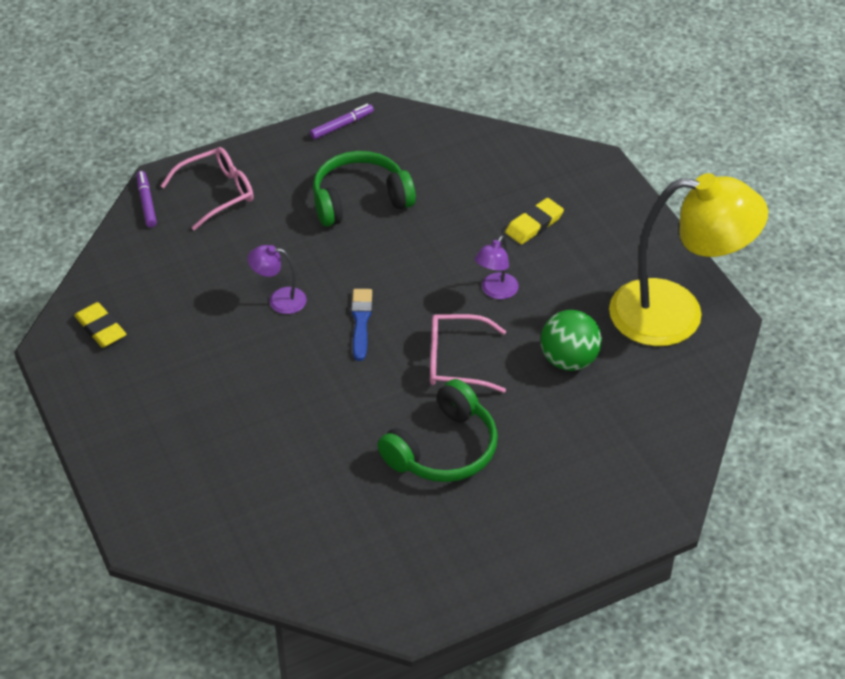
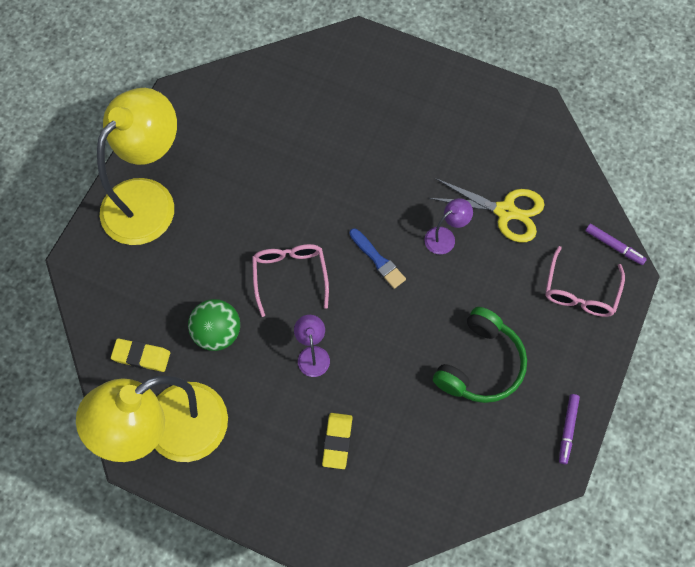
camera: 140 degrees right, 20 degrees up
yellow eraser [74,302,127,348] -> yellow eraser moved to [111,339,170,372]
green headphones [377,379,498,482] -> none
pink glasses [430,314,506,393] -> pink glasses turned 60 degrees counterclockwise [252,244,329,317]
none -> yellow lamp [97,88,177,245]
none -> yellow scissors [428,178,544,242]

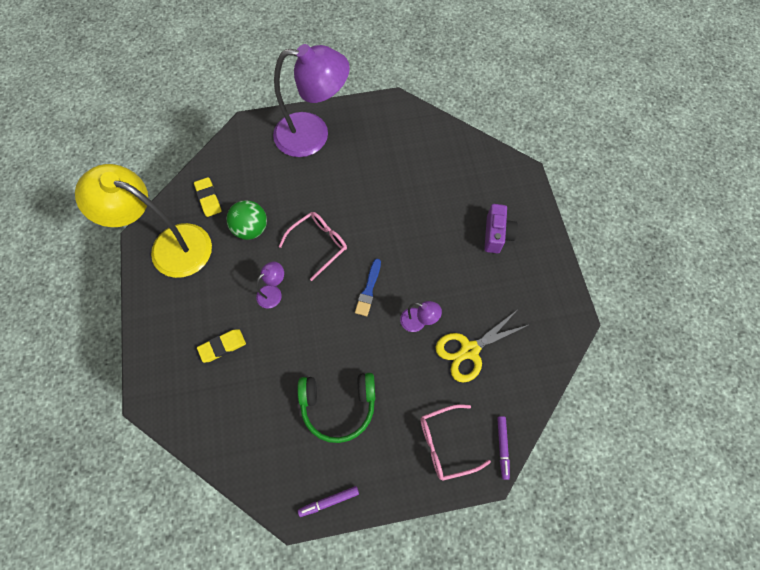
camera: 55 degrees right, 0 degrees up
yellow lamp [97,88,177,245] -> purple lamp [273,44,350,157]
yellow scissors [428,178,544,242] -> yellow scissors turned 75 degrees clockwise [436,310,528,383]
none -> purple camera [484,204,518,253]

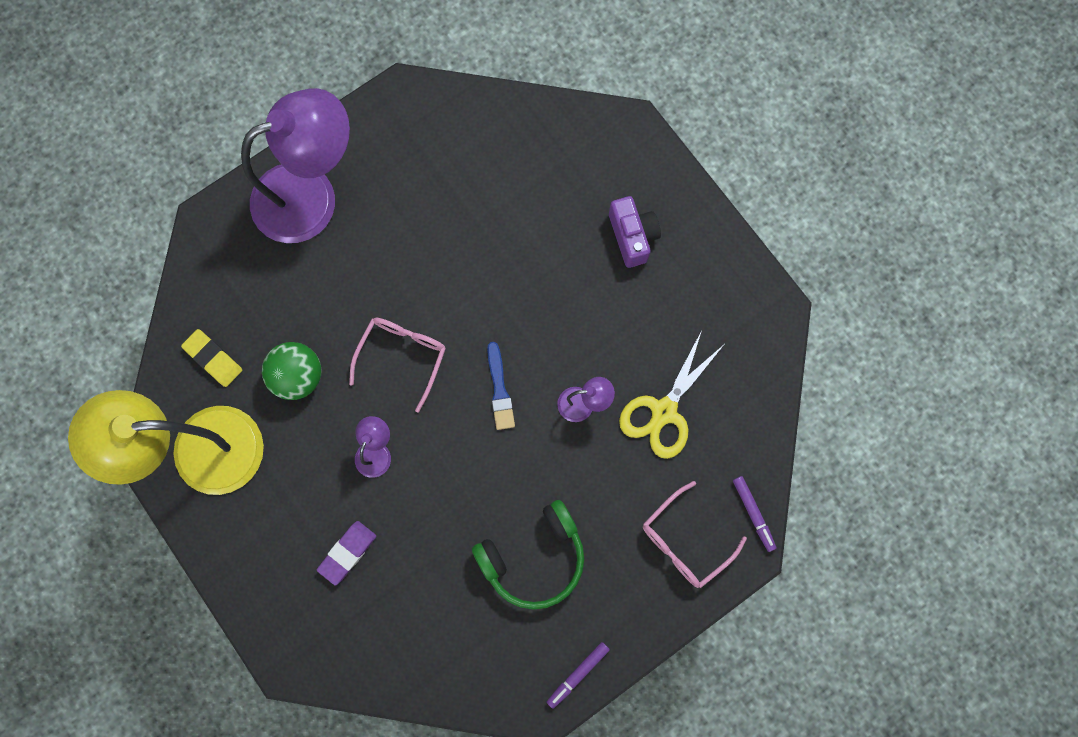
camera: 25 degrees left, 10 degrees up
yellow eraser [197,329,246,363] -> purple eraser [317,521,376,586]

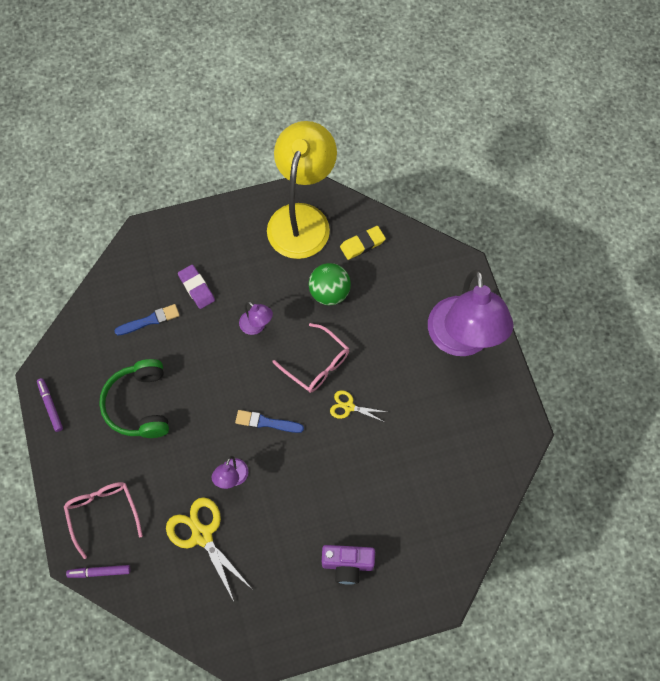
camera: 110 degrees right, 10 degrees down
none -> blue brush [115,304,180,335]
none -> yellow scissors [330,390,387,422]

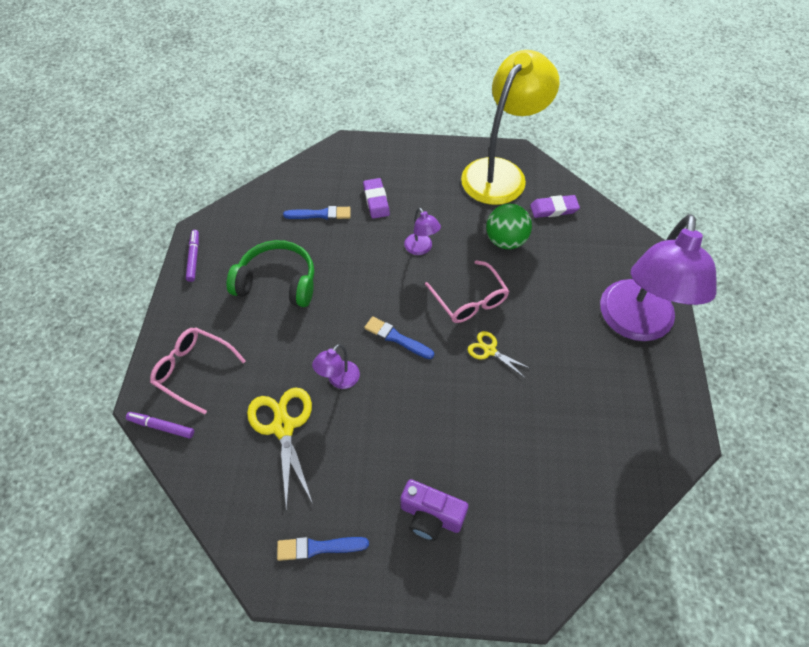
camera: 20 degrees right, 10 degrees down
pink glasses [64,482,143,559] -> pink glasses turned 60 degrees counterclockwise [150,327,246,415]
green headphones [99,359,169,438] -> green headphones turned 90 degrees clockwise [227,240,314,307]
yellow eraser [340,226,386,260] -> purple eraser [530,195,580,218]
none -> blue brush [277,537,369,561]

